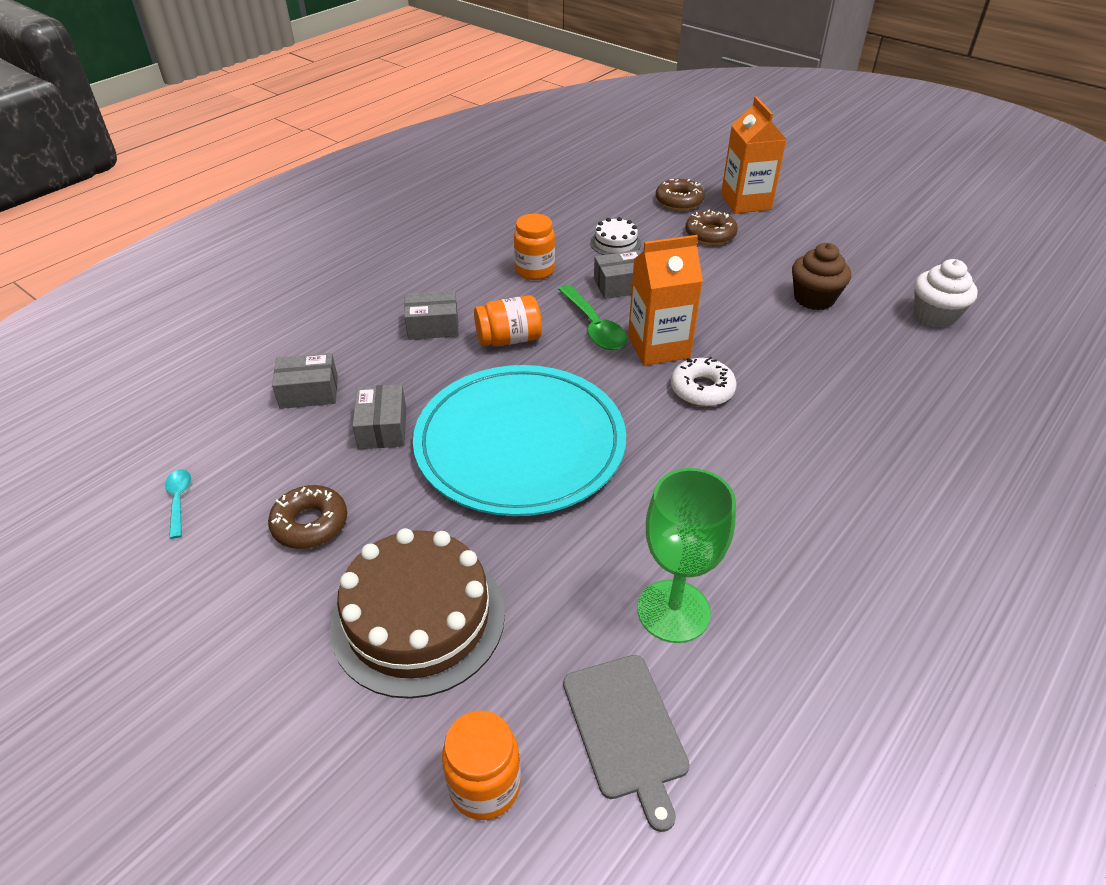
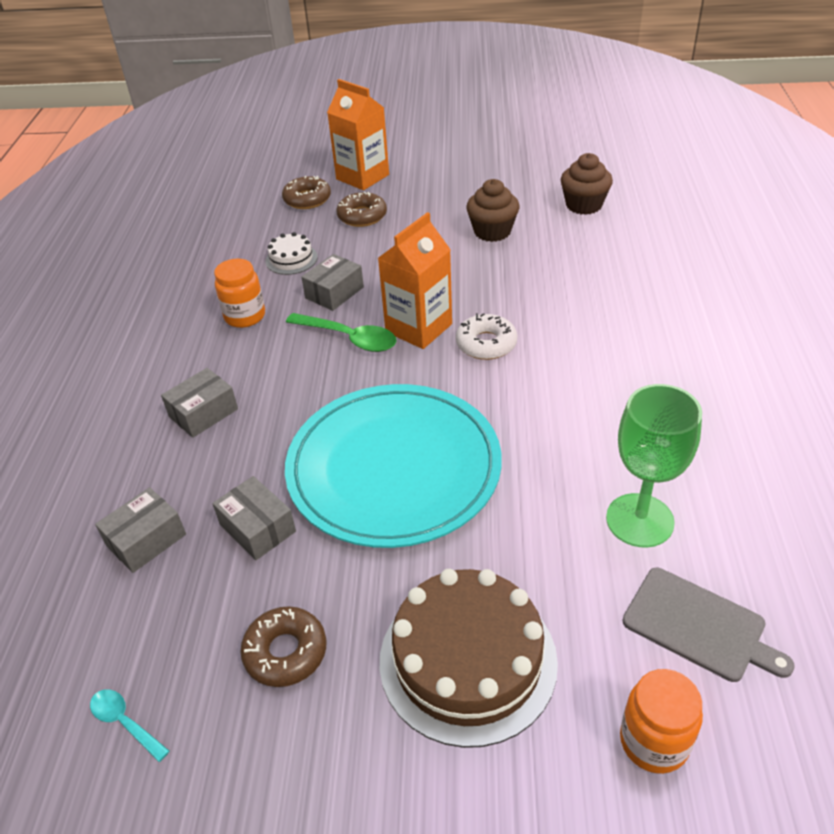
camera: 35 degrees left, 0 degrees up
orange jar [474,295,542,346] -> none
white cupcake [914,259,978,328] -> brown cupcake [561,153,613,215]

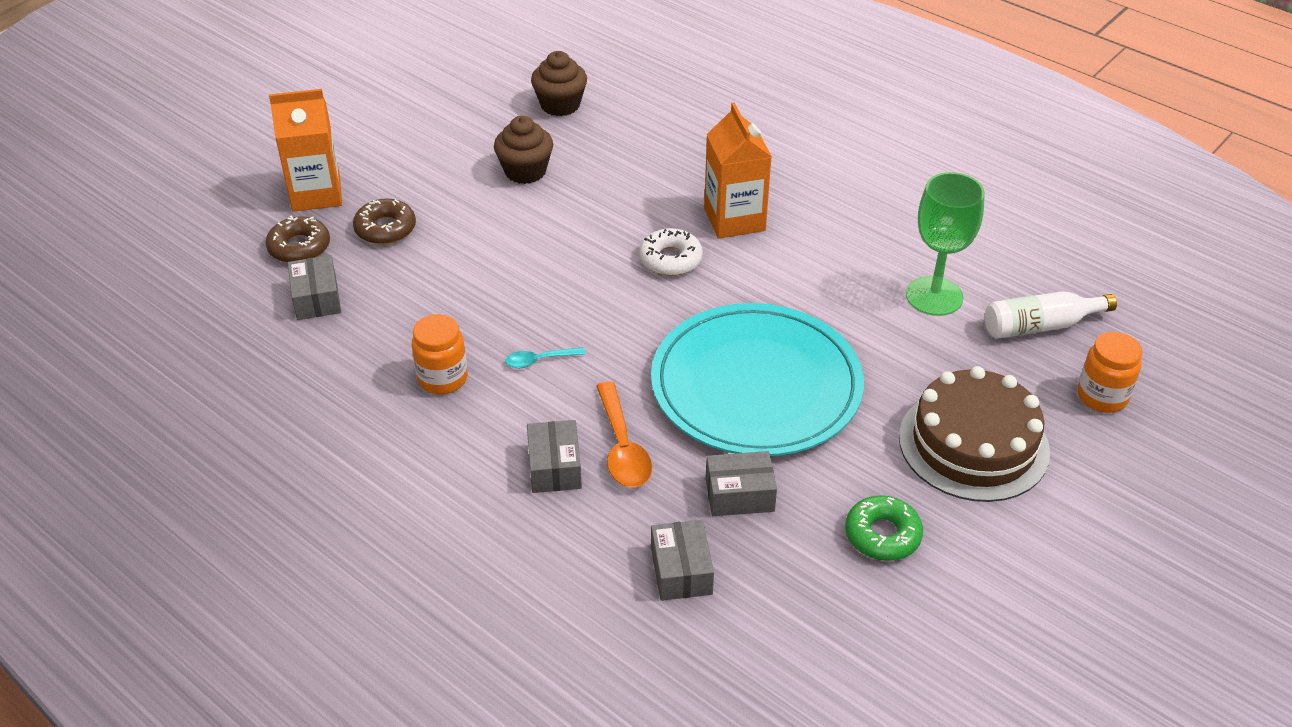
camera: 55 degrees left, 0 degrees up
turquoise spoon [90,689,169,762] -> turquoise spoon moved to [505,347,586,368]
brown donut [240,606,326,687] -> green donut [845,495,923,561]
white cake [265,232,318,275] -> none
green spoon [286,313,397,352] -> none
grey box [301,254,364,311] -> grey box moved to [288,255,341,320]
orange carton [378,212,452,349] -> orange carton moved to [704,102,772,238]
grey cutting board [622,568,795,682] -> white bottle [985,291,1117,339]
none -> orange spoon [596,381,652,487]

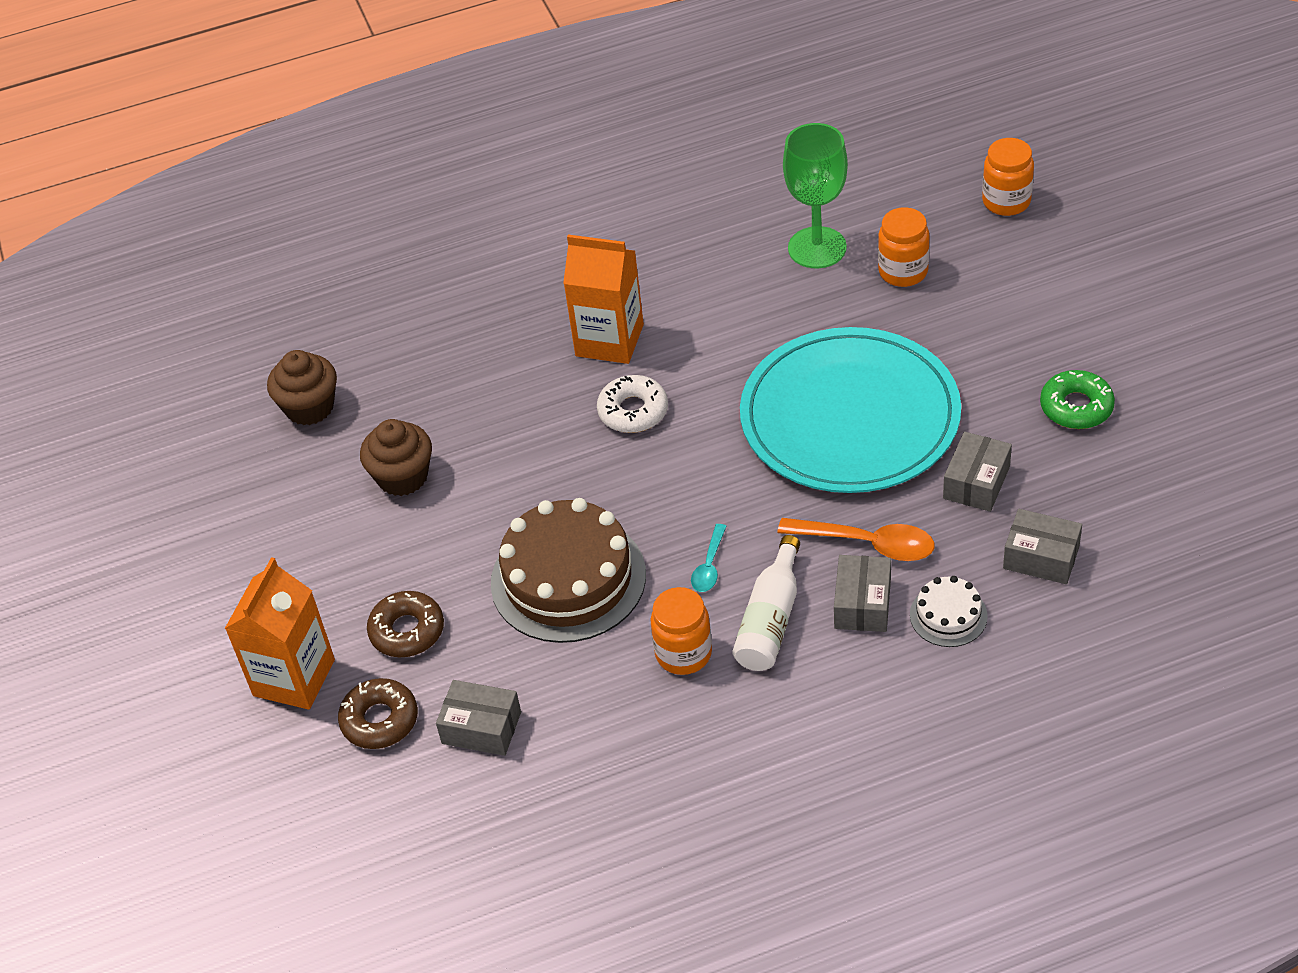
camera: 55 degrees left, 5 degrees up
grey box [527,420,582,493] -> grey box turned 75 degrees clockwise [834,555,891,632]
brown cake [899,366,1050,502] -> brown cake moved to [491,498,646,643]
white bottle [985,291,1117,339] -> white bottle moved to [732,535,800,671]
none -> orange jar [878,207,930,287]
none -> white cake [910,576,988,647]

